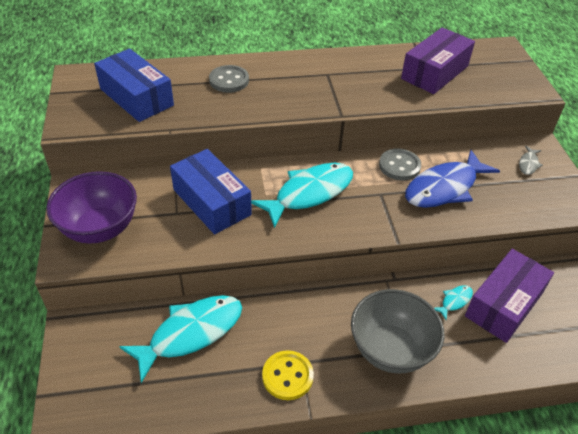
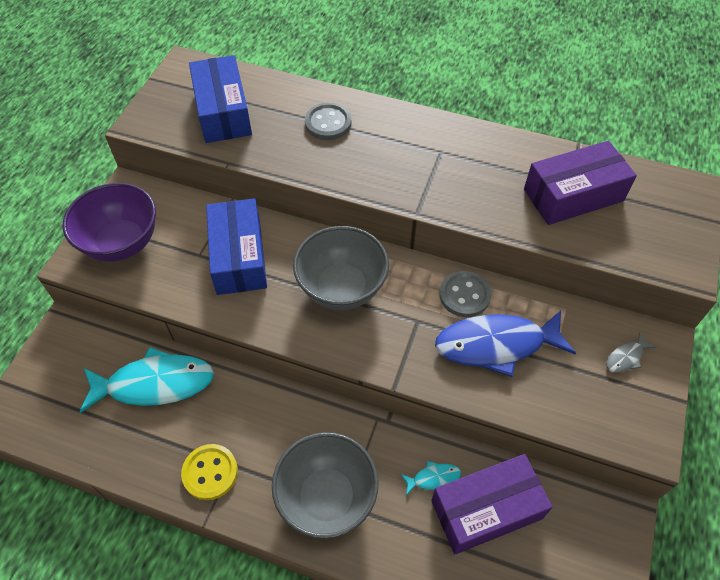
camera: 30 degrees right, 10 degrees up
turquoise fish [251,163,353,228] -> grey bowl [293,226,389,310]

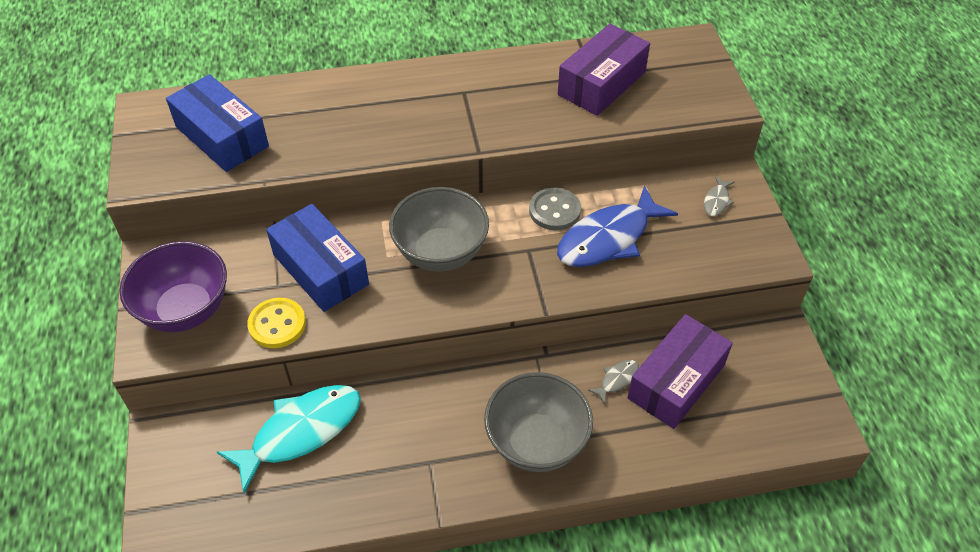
camera: 30 degrees left, 5 degrees down
yellow button [181,444,238,500] -> yellow button moved to [247,298,306,348]
grey button [305,103,351,140] -> none
turquoise fish [401,461,461,495] -> grey fish [588,360,639,404]

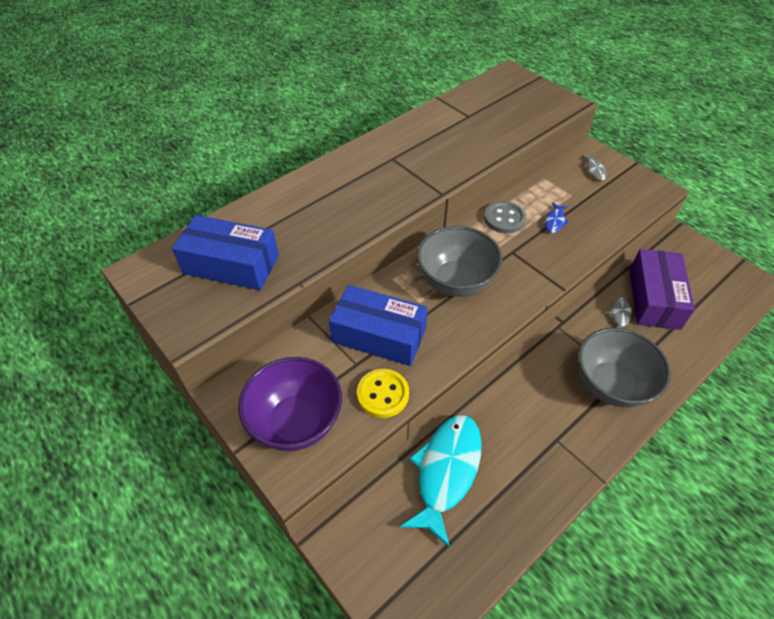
camera: 30 degrees left, 0 degrees up
blue fish [557,185,678,267] -> blue fish [545,202,569,233], size x0.42
purple box [558,24,650,116] -> none

